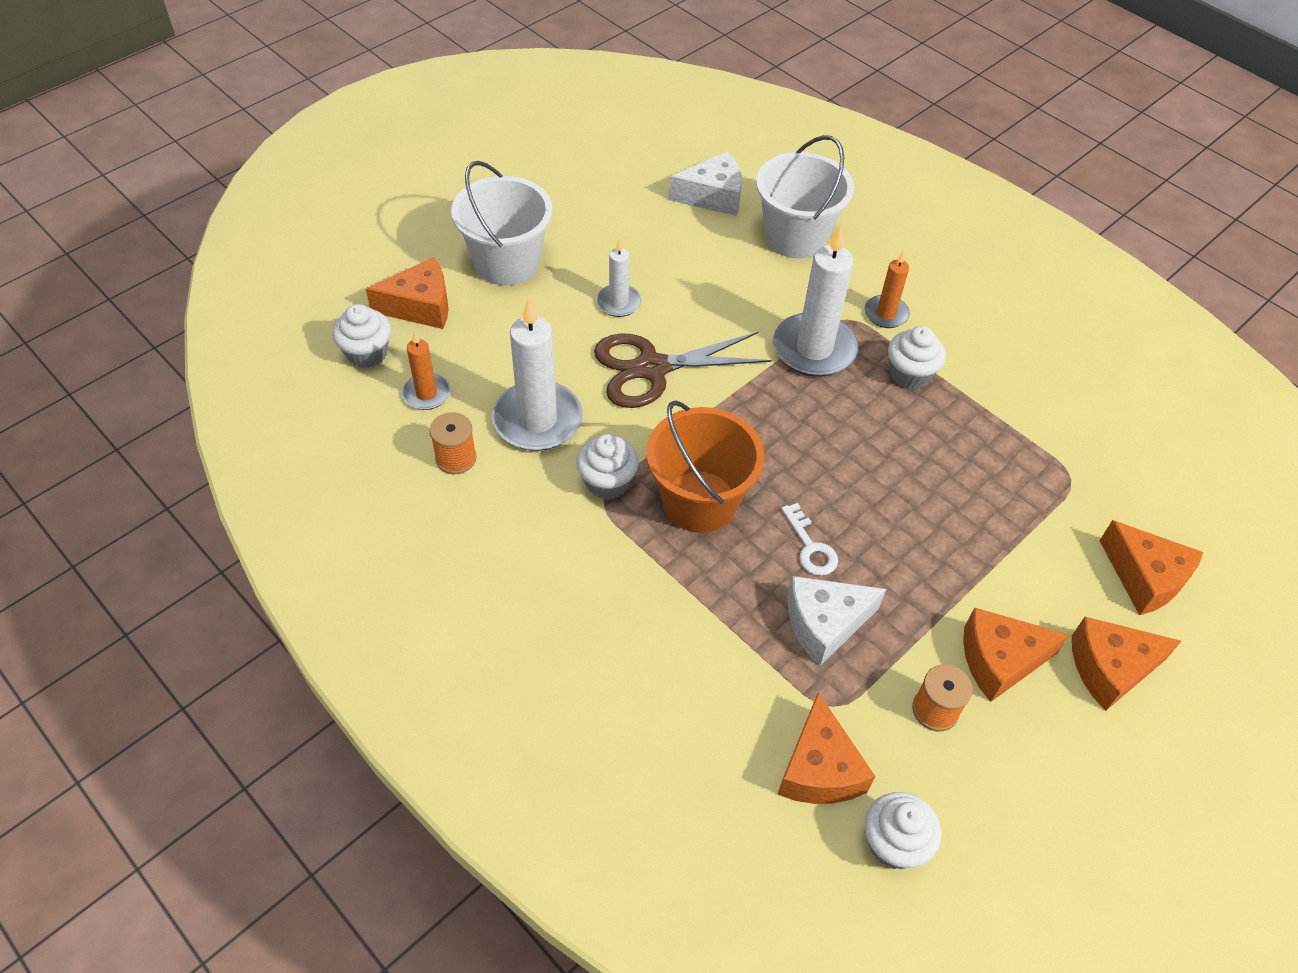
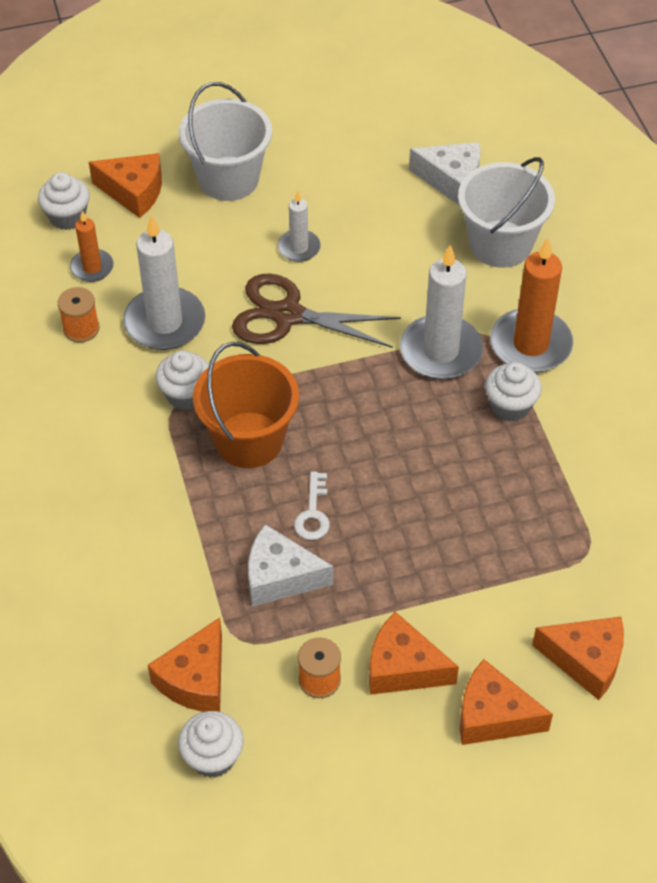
camera: 30 degrees right, 0 degrees up
orange candle [864,250,910,328] -> orange candle [490,238,573,373], size x1.84
orange cheese [1099,520,1203,615] -> orange cheese turned 60 degrees counterclockwise [532,617,624,700]

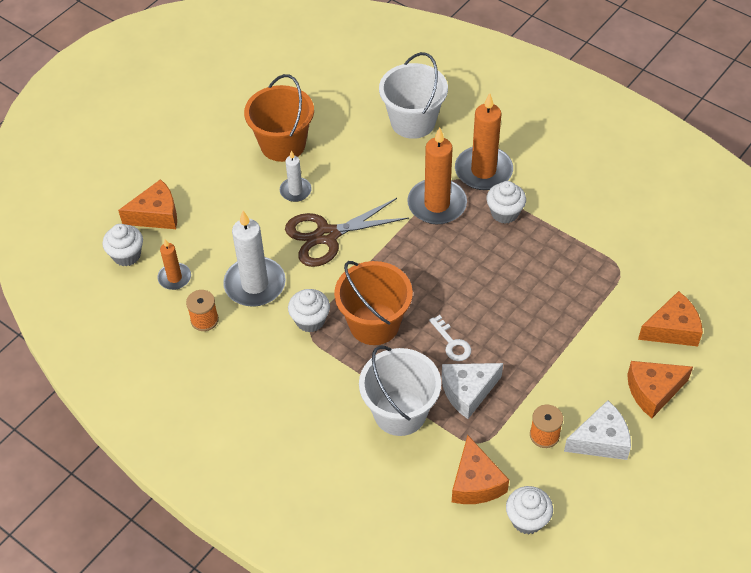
camera: 35 degrees left, 0 degrees up
white bucket [179,82,272,201] -> white bucket moved to [359,345,441,436]
orange cheese [369,612,459,695] -> none
white candle [400,245,483,379] -> orange candle [407,127,467,224]
white cheese [409,142,481,205] -> white cheese moved to [564,400,631,460]
none -> orange bucket [244,74,314,162]

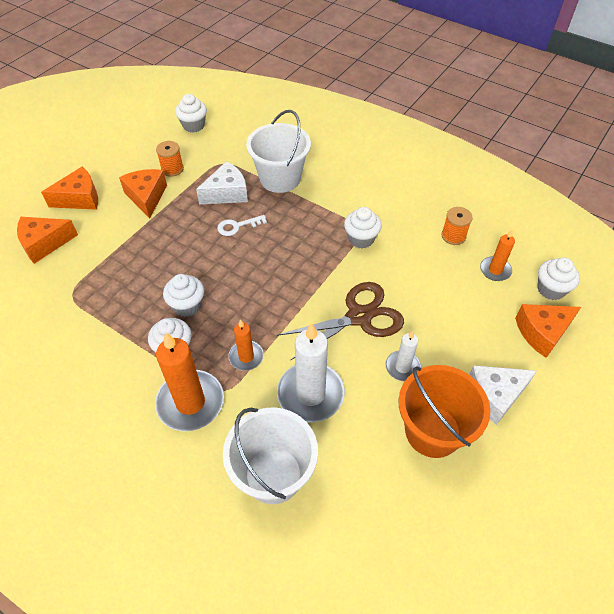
camera: 175 degrees right, 0 degrees up
white candle [223,211,286,307] -> white candle moved to [277,323,345,422]
orange bucket [334,261,413,345] -> none
orange candle [407,127,467,224] -> orange candle [228,319,264,371], size x0.54
white key [429,315,471,361] -> white key turned 75 degrees counterclockwise [217,215,267,236]
orange cheese [452,435,509,504] -> orange cheese moved to [119,169,167,219]
white cheese [564,400,631,460] -> white cheese moved to [469,365,537,425]
none -> white cupcake [163,274,204,317]

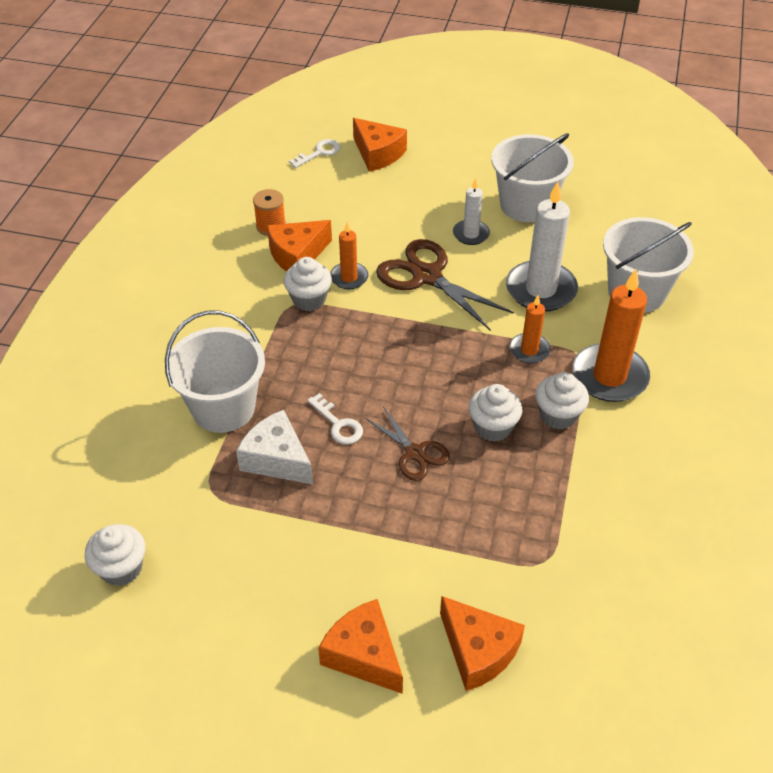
camera: 110 degrees left, 5 degrees down
orange cheese [119,169,167,219] -> orange cheese moved to [267,220,332,272]
orange spool [156,141,184,177] -> none
orange bucket [399,365,490,458] -> white bucket [491,133,574,222]
white cheese [469,365,537,425] -> none
orange candle [480,230,515,281] -> orange candle moved to [330,222,368,289]
white cupcake [537,257,580,300] -> white key [289,139,340,168]
none -> brown scissors [365,406,450,481]

